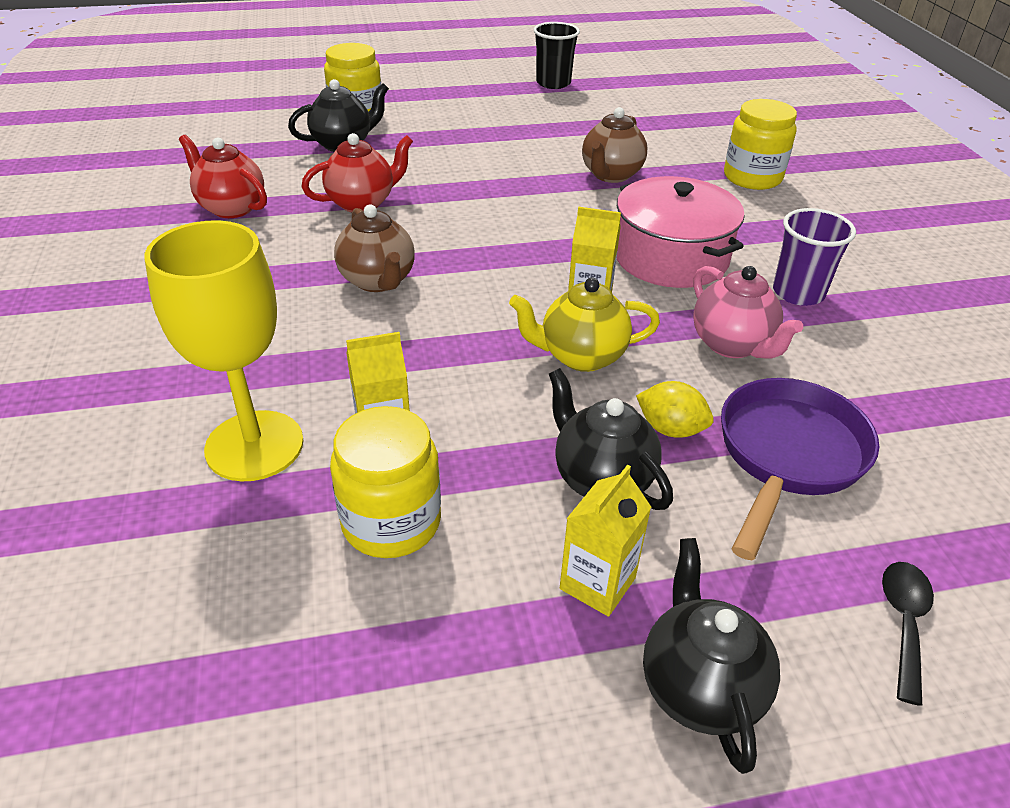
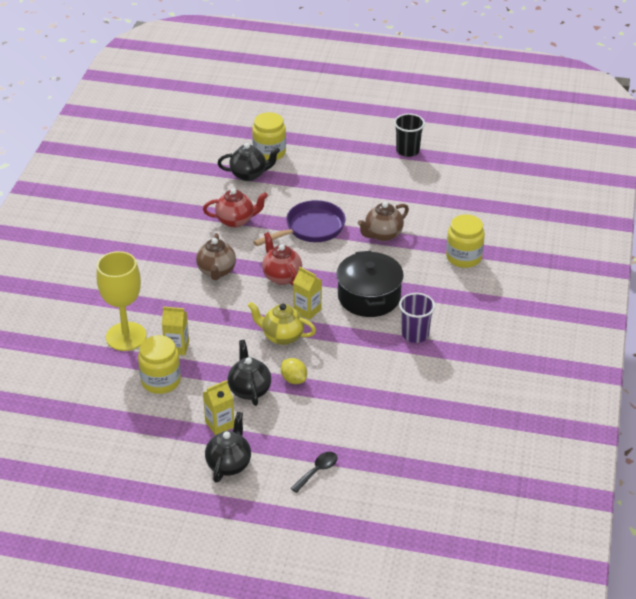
camera: 25 degrees right, 0 degrees up
red teapot [179,135,267,218] -> red teapot moved to [262,232,302,286]
pink pot [617,176,745,288] -> black pot [336,251,404,317]
pink teapot [693,266,803,359] -> none
purple pan [721,378,879,560] -> purple pan moved to [253,200,345,246]

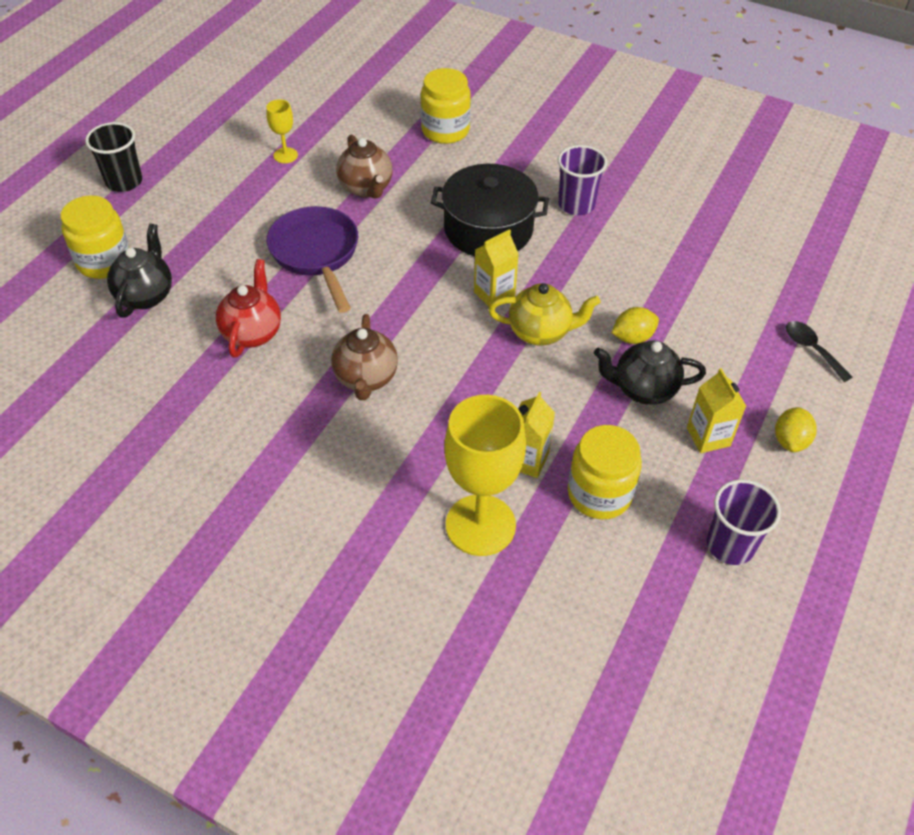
camera: 75 degrees left, 10 degrees up
brown teapot [196,233,236,280] -> brown teapot turned 75 degrees clockwise [331,314,398,400]
black teapot [205,412,251,483] -> yellow lemon [775,407,817,452]
yellow teapot [248,302,316,345] -> yellow teapot turned 120 degrees counterclockwise [488,283,600,346]
red teapot [262,232,302,286] -> none
black cup [394,113,425,157] -> black cup moved to [85,122,142,192]
none -> yellow goblet [266,99,298,163]
none -> purple cup [707,479,781,565]

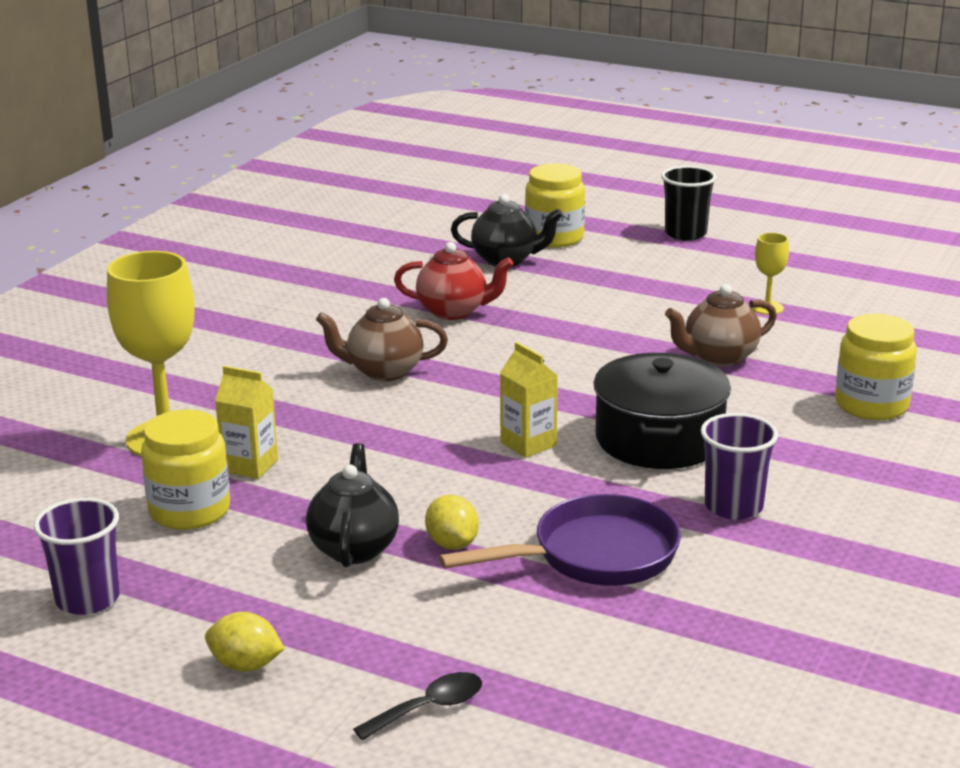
camera: 90 degrees right, 25 degrees down
purple pan [267,206,358,313] -> purple pan moved to [439,494,681,586]
yellow teapot [488,283,600,346] -> none
yellow carton [687,368,746,453] -> none

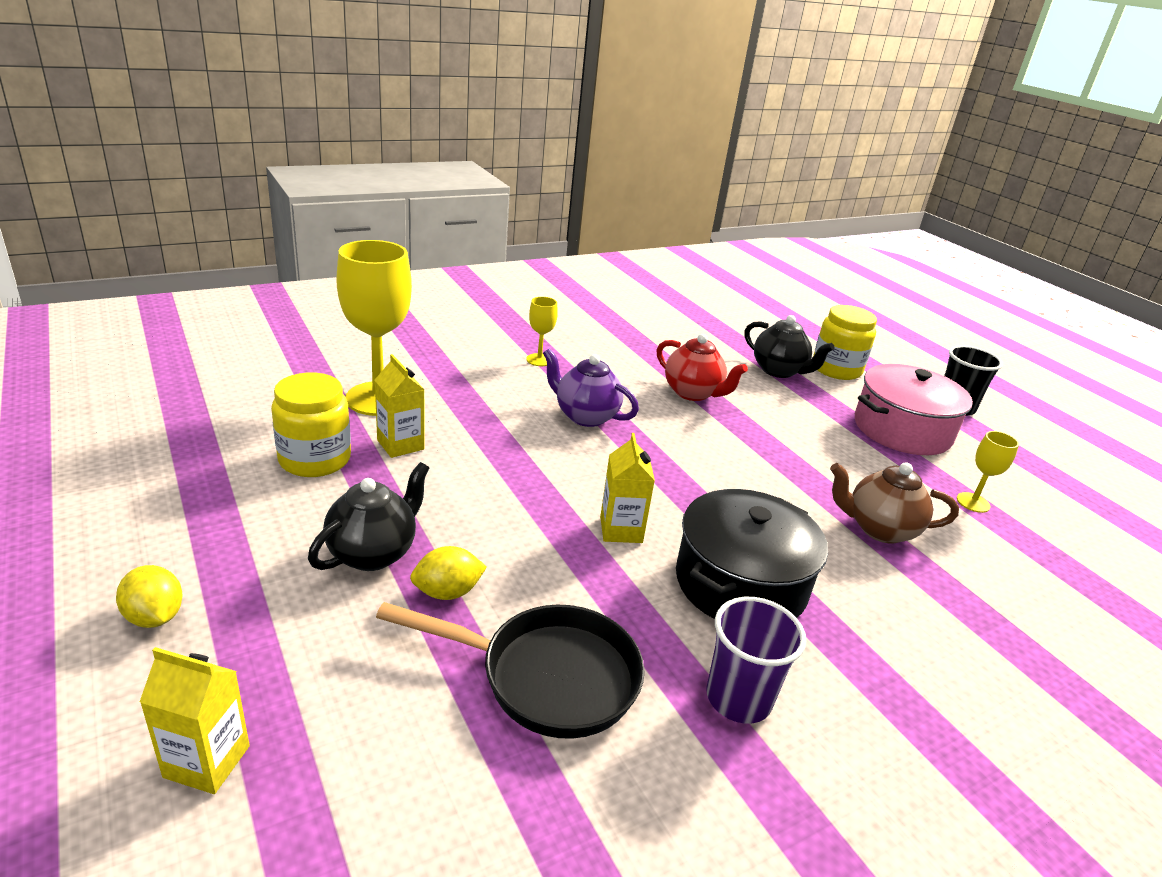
camera: 30 degrees right, 5 degrees up
purple cup [33,498,120,615] -> none
brown teapot [316,298,448,381] -> purple teapot [543,349,639,427]
black spoon [353,672,482,740] -> yellow carton [140,647,250,794]
yellow lemon [425,495,479,550] -> yellow lemon turned 60 degrees clockwise [410,546,487,600]
purple pan [439,494,681,586] -> black pan [376,602,645,739]
yellow jar [835,314,917,420] -> none
none -> yellow goblet [526,297,558,366]
none -> pink pot [855,364,973,455]

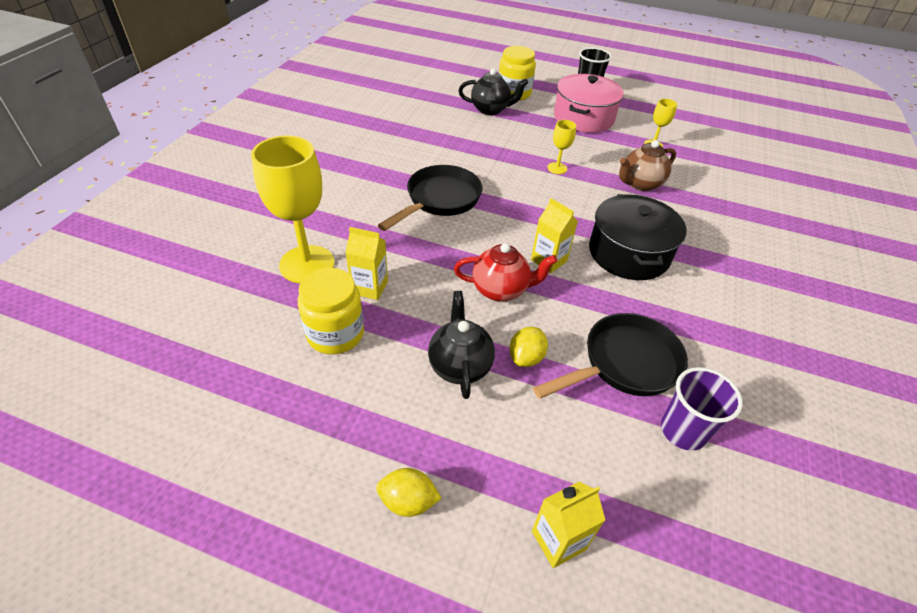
camera: 40 degrees left, 15 degrees up
yellow goblet [526,297,558,366] -> yellow goblet moved to [547,120,576,174]
purple teapot [543,349,639,427] -> black pan [378,165,482,231]
red teapot [657,334,748,401] -> red teapot moved to [454,243,557,302]
purple cup [706,597,806,723] -> purple cup moved to [661,367,743,451]

